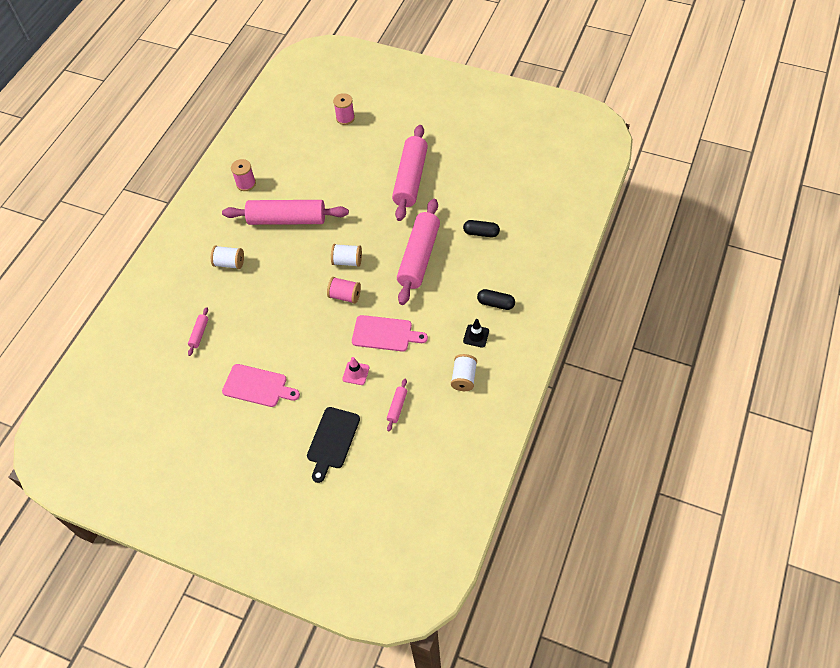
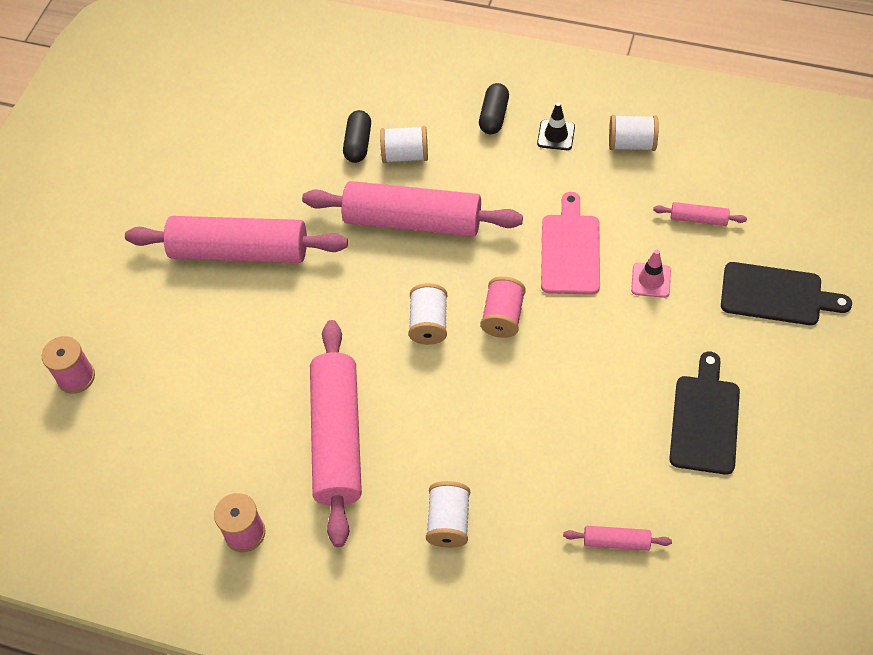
camera: 95 degrees left, 0 degrees up
pink cutting board [222,364,300,407] -> black cutting board [669,352,740,475]
none -> white spool [380,126,428,163]

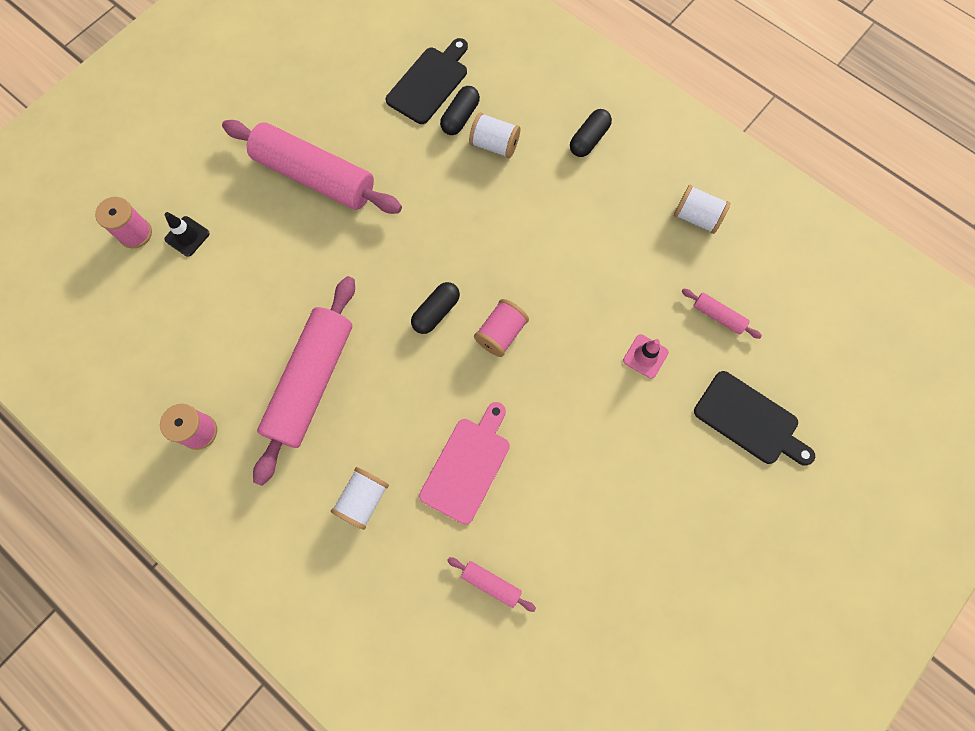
camera: 20 degrees right, 15 degrees up
pink rolling pin [302,181,523,237] -> none
white spool [408,283,447,345] -> black capsule [411,282,460,334]
black traffic cone [537,102,575,150] -> black traffic cone moved to [164,212,210,257]
pink cutting board [541,192,600,295] -> pink cutting board moved to [419,402,510,524]
black cutting board [669,352,740,475] -> black cutting board moved to [386,38,468,124]

